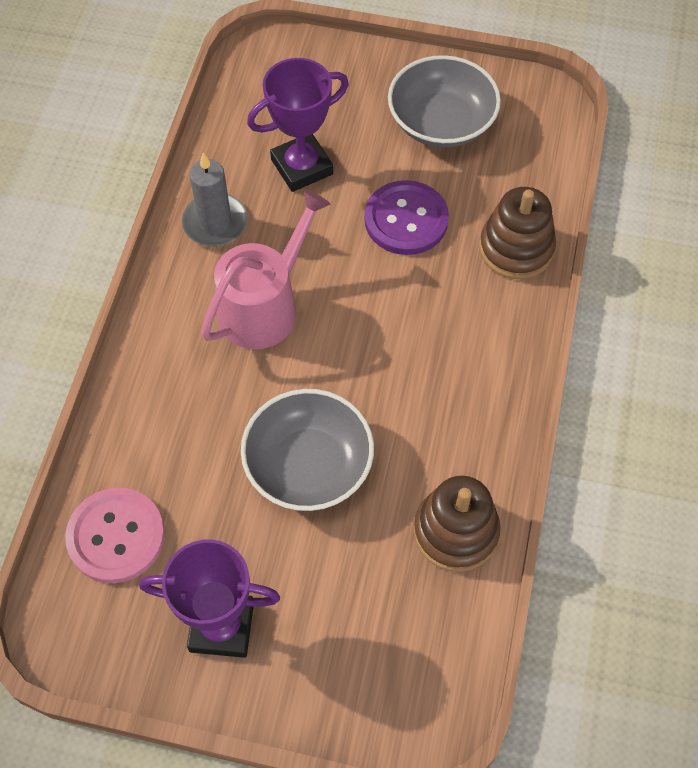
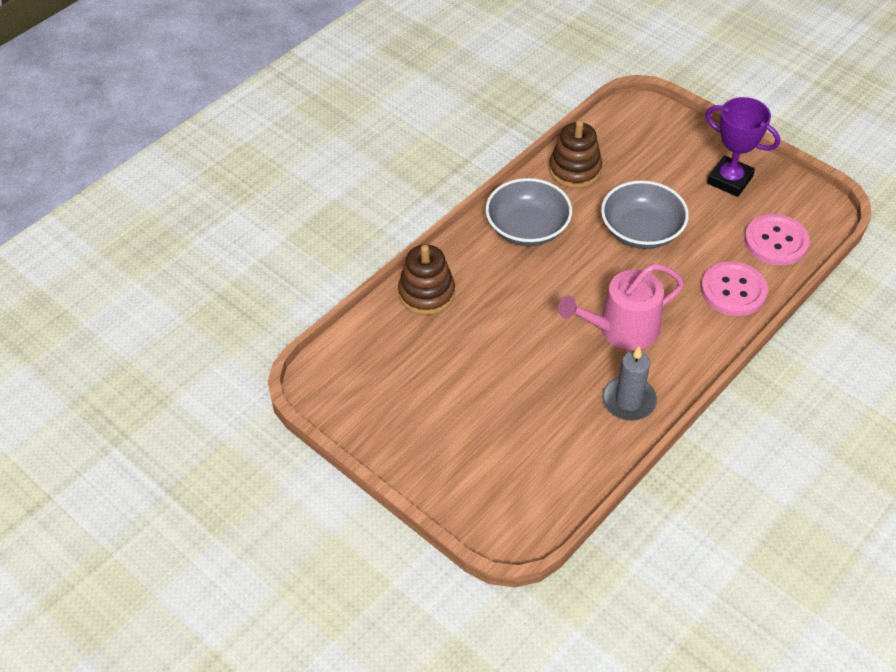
camera: 150 degrees left, 10 degrees down
purple trophy [247,58,349,192] -> none
purple button [364,180,449,255] -> none
grey bowl [388,55,501,148] -> grey bowl moved to [485,178,572,246]
none -> pink button [701,261,768,316]

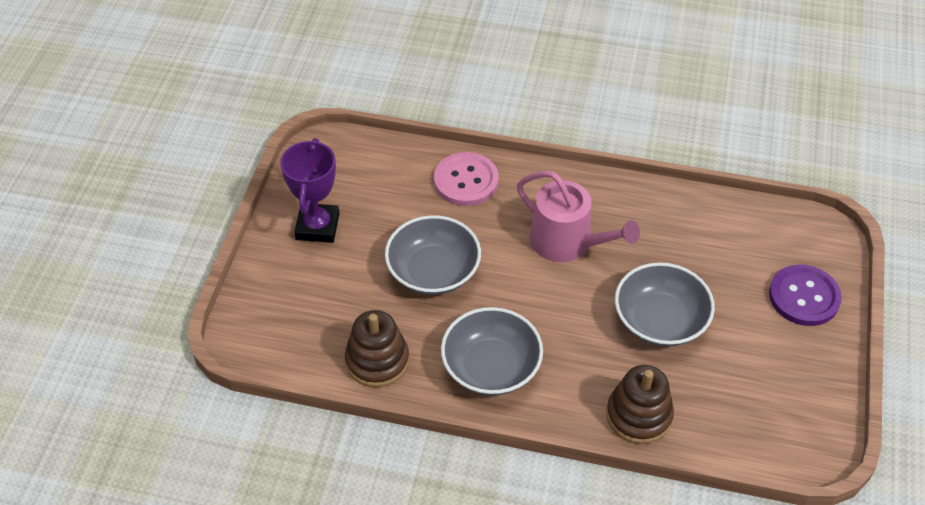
camera: 120 degrees left, 0 degrees up
grey candle [602,347,657,421] -> none
pink button [744,214,810,266] -> none
none -> grey bowl [615,262,715,347]
none -> purple button [769,264,842,326]

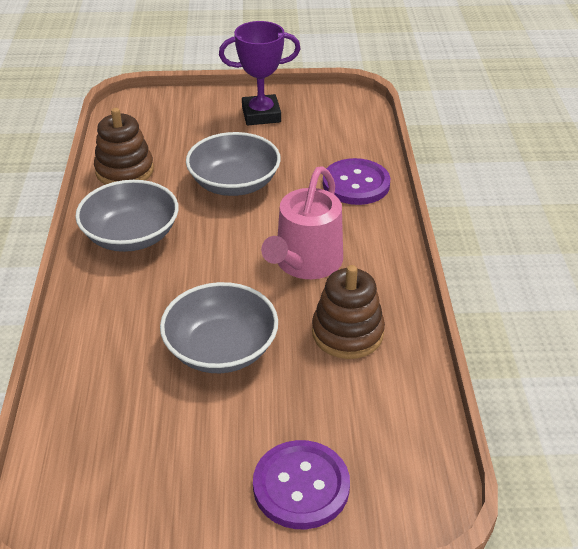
camera: 75 degrees right, 10 degrees down
pink button [434,152,499,206] -> purple button [323,158,390,205]
brown stacking toy [606,365,674,444] -> brown stacking toy moved to [312,265,385,359]

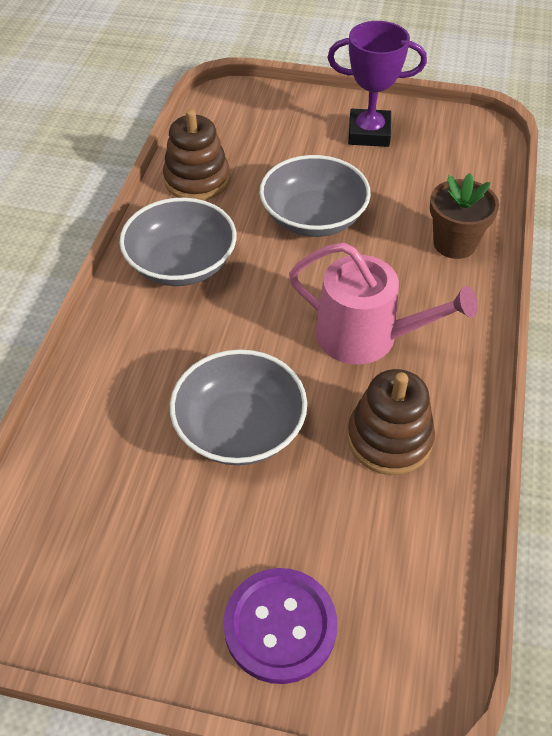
camera: 15 degrees right, 10 degrees up
pink watering can [261,166,343,279] -> pink watering can turned 105 degrees counterclockwise [289,243,478,365]
purple button [323,158,390,205] -> brown flower pot [430,173,499,259]

